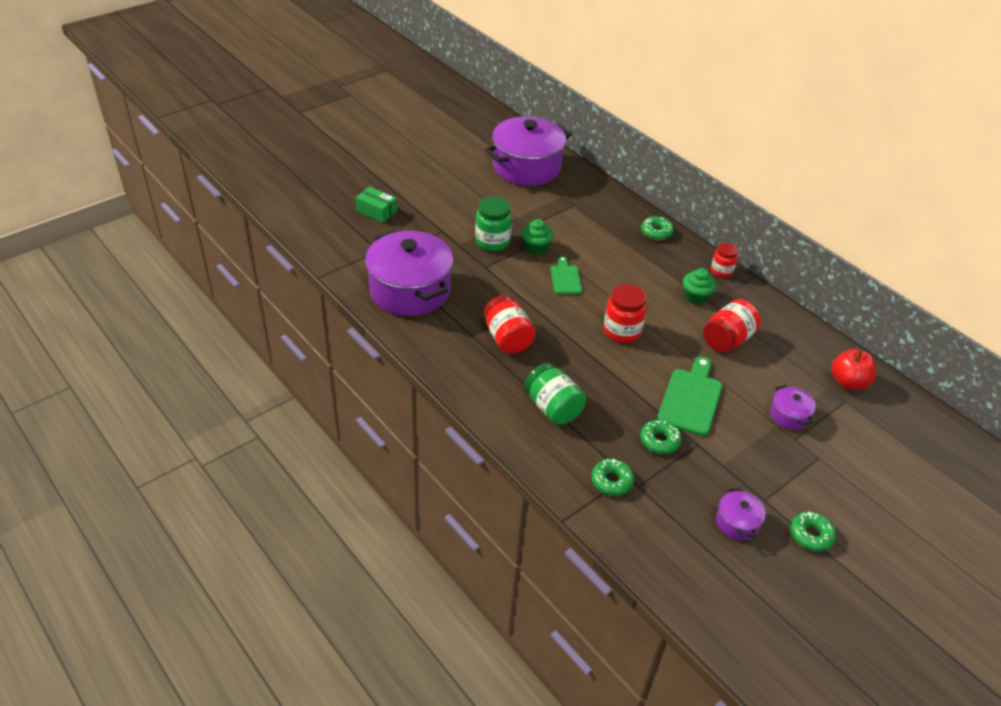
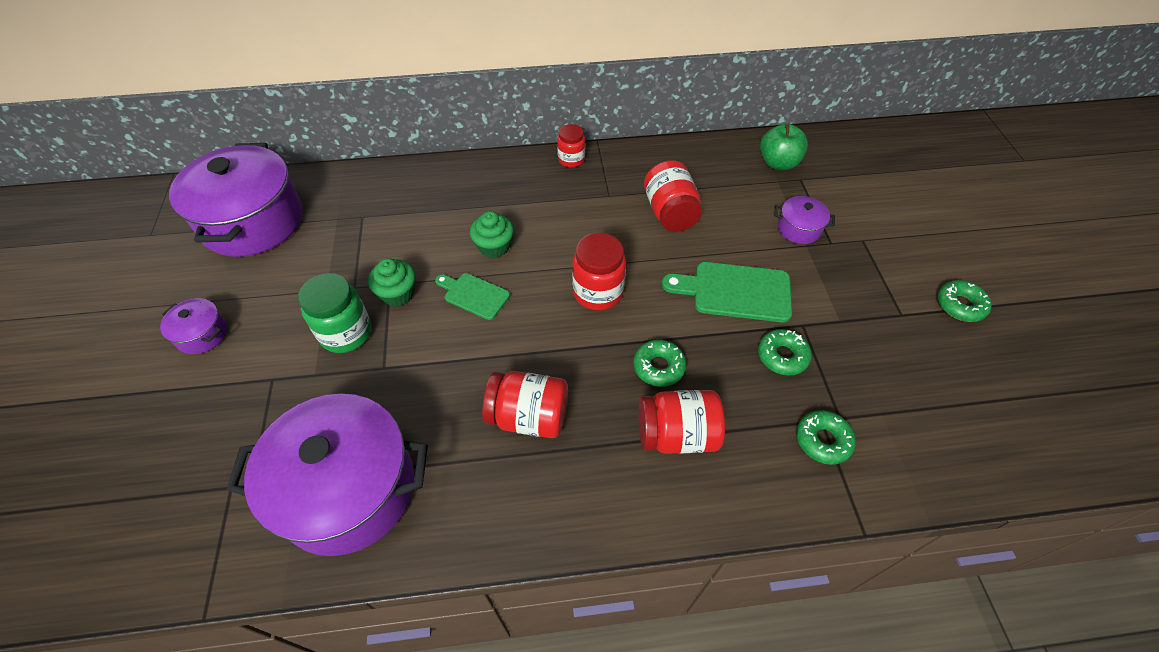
camera: 55 degrees left, 10 degrees up
green box [355,186,397,223] -> none
green jar [525,363,586,425] -> red jar [638,390,725,454]
green donut [641,216,674,240] -> green donut moved to [633,340,686,387]
green cutting board [657,356,722,436] -> green cutting board turned 45 degrees counterclockwise [662,262,792,322]
green cupcake [683,268,716,305] -> green cupcake moved to [470,211,514,258]
purple pot [716,488,766,540] -> purple pot moved to [160,298,227,354]
red apple [831,349,876,390] -> green apple [760,124,808,170]

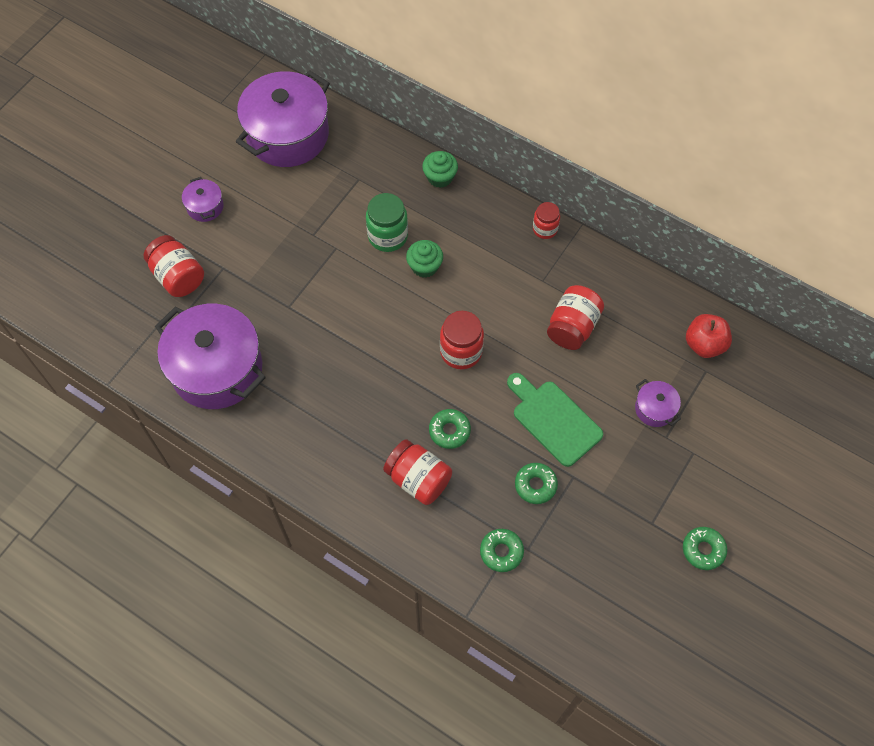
camera: 40 degrees right, 10 degrees up
green jar [298,273,371,353] -> green jar moved to [366,193,408,252]
green cupcake [368,258,416,307] -> green cupcake moved to [422,151,458,188]
green cutting board [435,273,510,320] -> none
red jar [482,371,568,438] -> red jar moved to [144,235,204,297]
green apple [760,124,808,170] -> red apple [686,314,732,358]

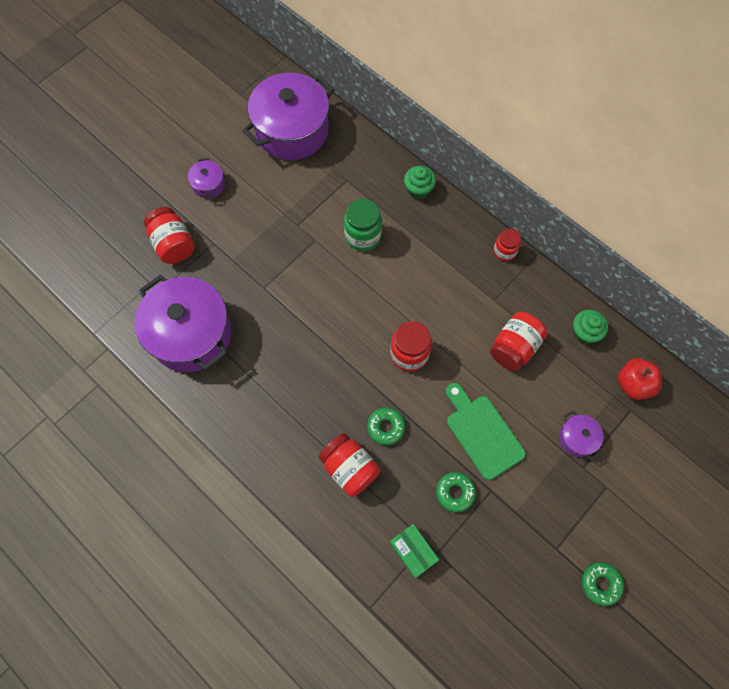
camera: 10 degrees right, 5 degrees up
green cupcake [406,240,443,278] -> green cupcake moved to [573,310,608,344]
green donut [480,529,524,572] -> green box [389,524,439,578]

